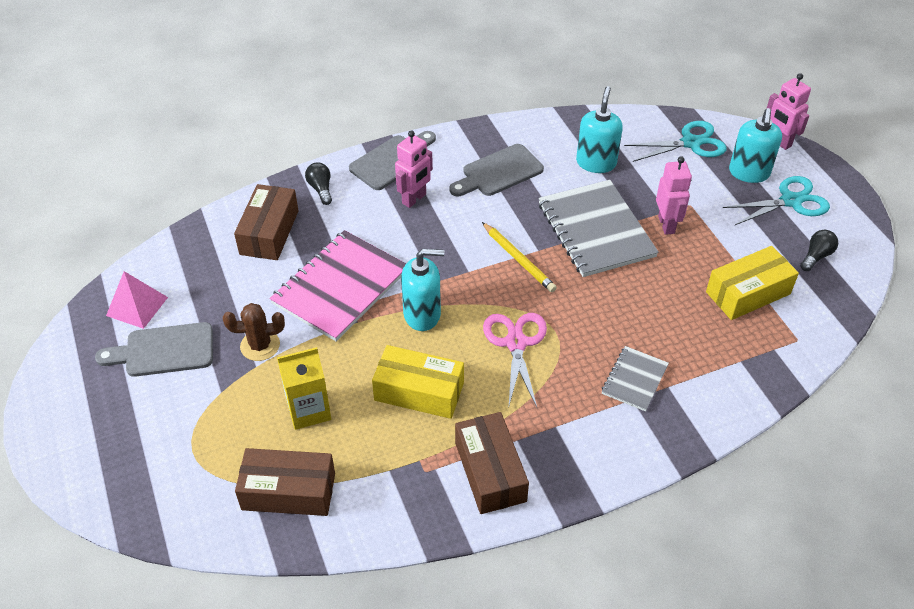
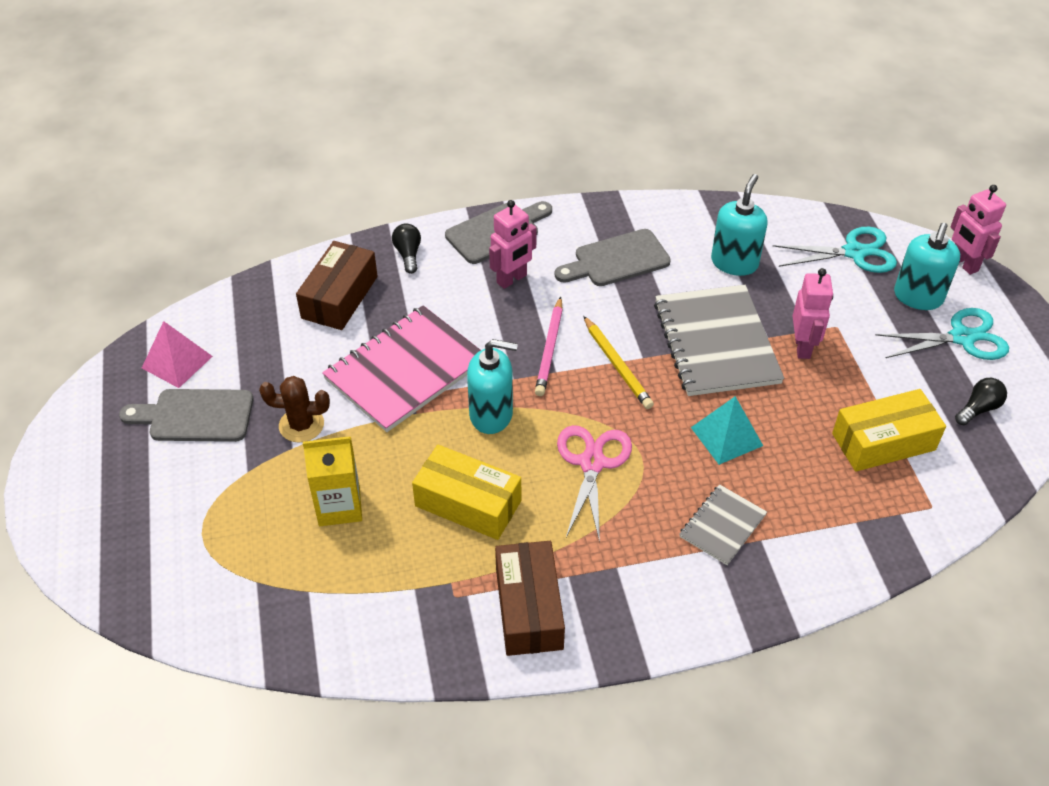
camera: 10 degrees right, 0 degrees up
brown box [235,448,335,516] -> none
none -> pink pencil [535,297,563,396]
none -> turquoise pyramid [691,396,763,465]

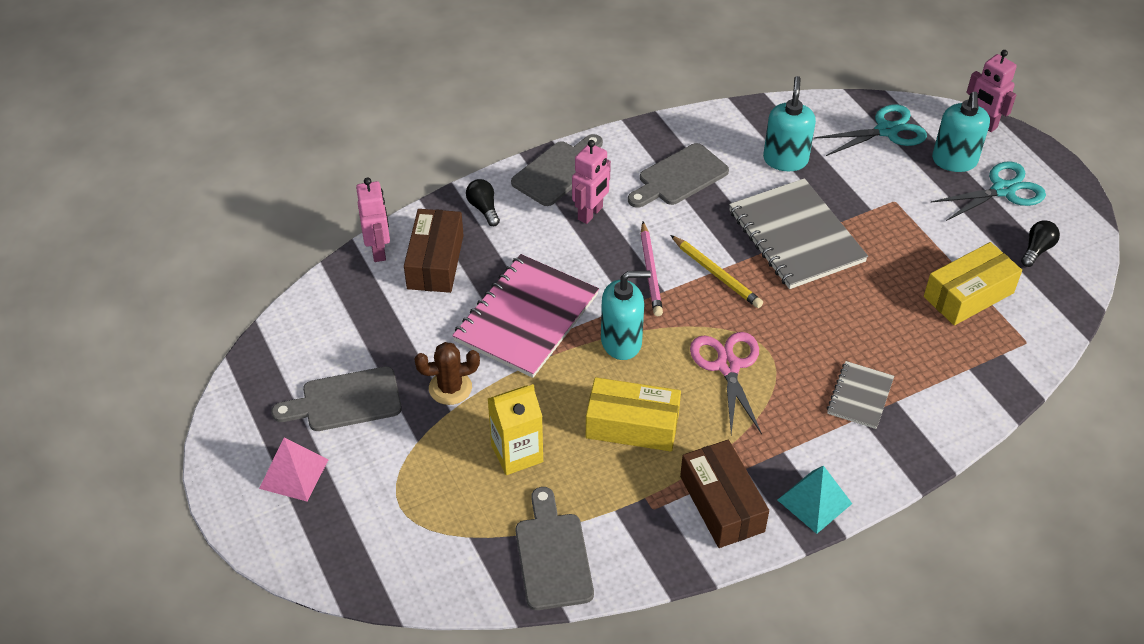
camera: 15 degrees left, 0 degrees up
pink pyramid [142,321,213,388] -> pink pyramid moved to [259,438,328,502]
turquoise pyramid [691,396,763,465] -> turquoise pyramid moved to [778,465,852,534]
pink robot [793,268,833,359] -> pink robot moved to [356,177,390,262]
none -> grey cutting board [516,487,594,610]

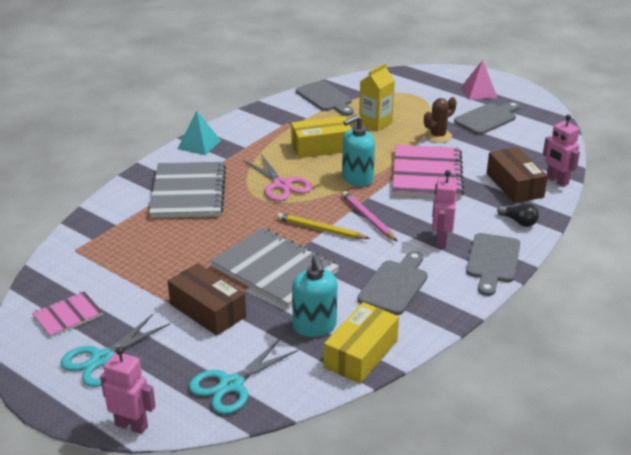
camera: 155 degrees right, 15 degrees down
brown box [680,440,769,548] -> brown box moved to [168,263,246,336]
grey notebook [827,361,894,429] -> grey notebook [149,162,226,218], size x1.94
yellow box [924,242,1022,325] -> yellow box moved to [324,302,399,384]
turquoise soap dispenser [932,92,990,172] -> none
black light bulb [1021,220,1060,267] -> pink notebook [32,291,103,338]

